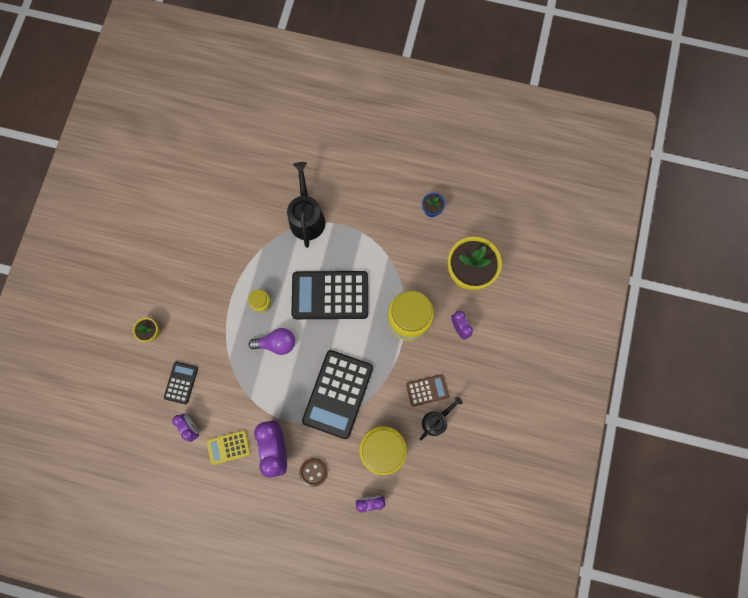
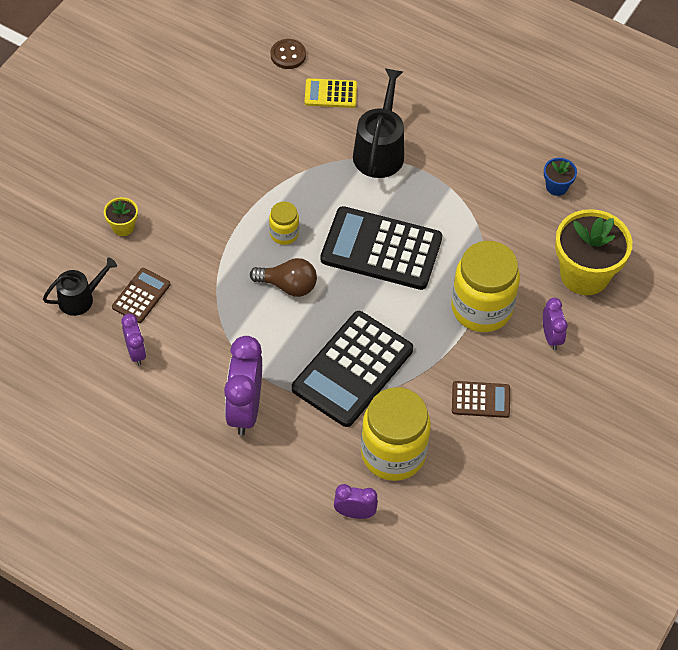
camera: 15 degrees right, 20 degrees down
black calculator [164,362,198,404] -> brown calculator [112,268,170,323]
yellow calculator [207,431,250,465] -> yellow calculator moved to [305,78,357,108]
purple light bulb [249,328,295,355] -> brown light bulb [250,258,317,297]
brown button [299,458,328,487] -> brown button moved to [271,39,306,69]
black watering can [420,397,463,440] -> black watering can moved to [43,257,117,316]

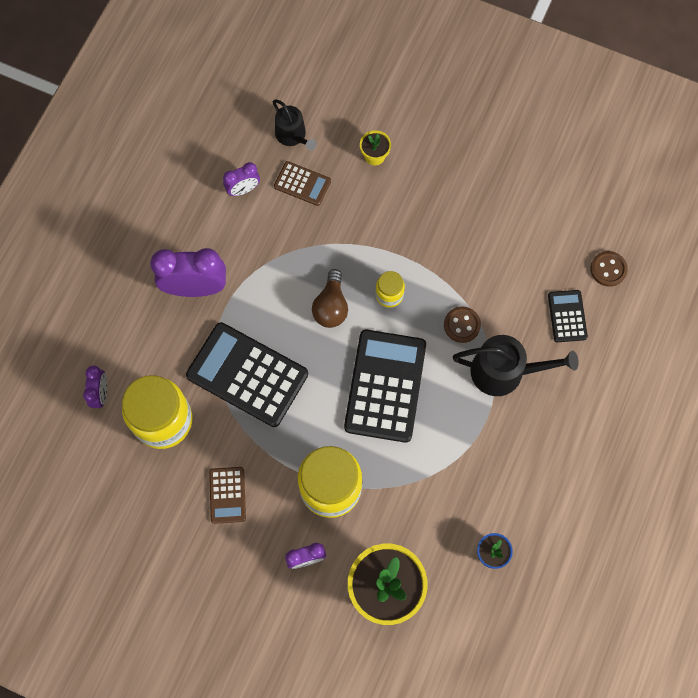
camera: 85 degrees right, 15 degrees up
yellow calculator [305,78,357,108] -> black calculator [548,290,588,342]
none -> brown button [444,306,481,343]

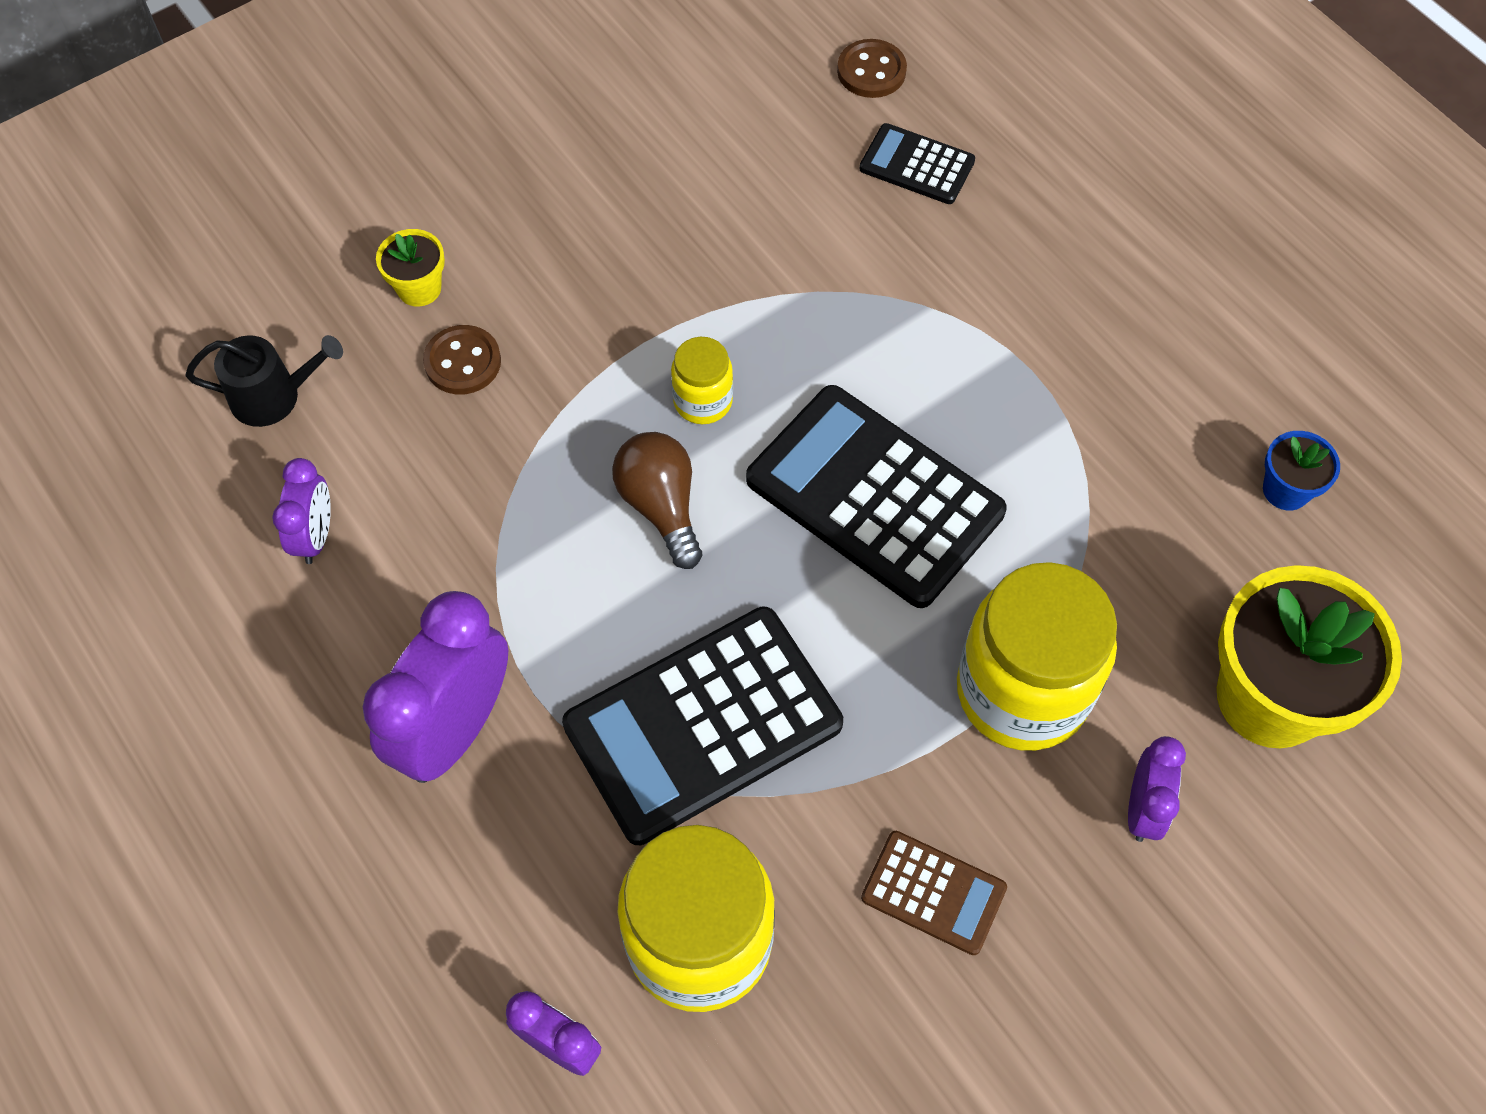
camera: 60 degrees left, 10 degrees down
brown calculator [274,161,331,206] -> none
brown light bulb [312,269,348,328] -> brown light bulb turned 150 degrees counterclockwise [612,432,702,569]
brown button [444,306,481,343] -> brown button moved to [423,325,501,395]
black watering can [453,335,579,396] -> none

